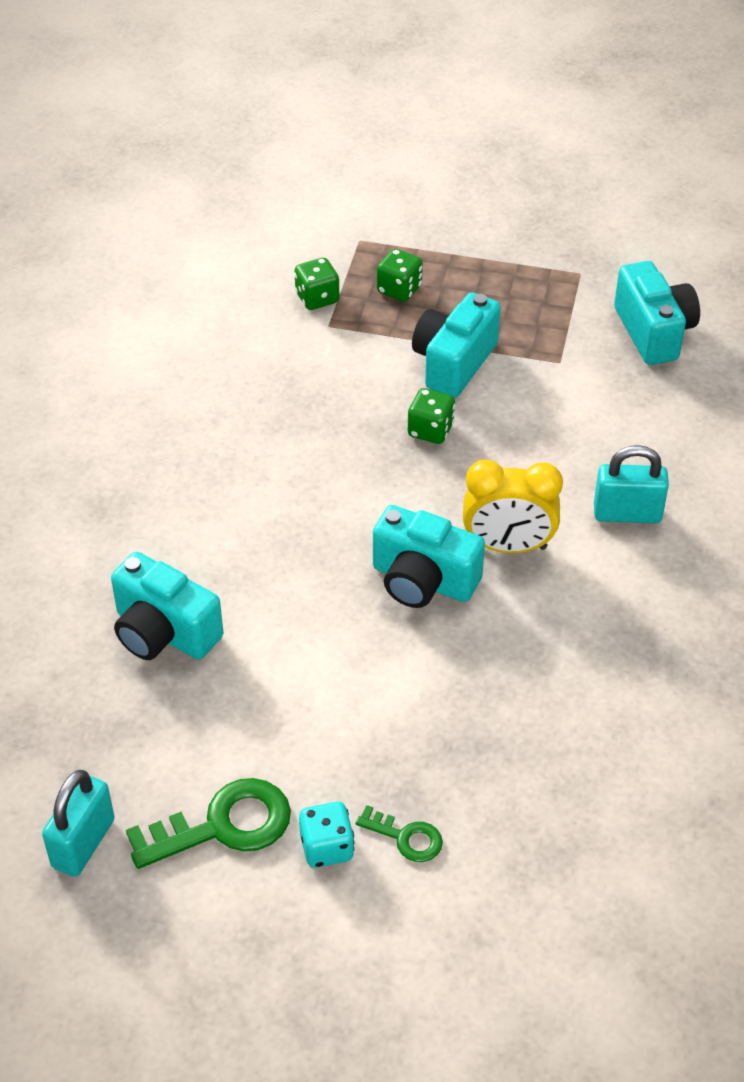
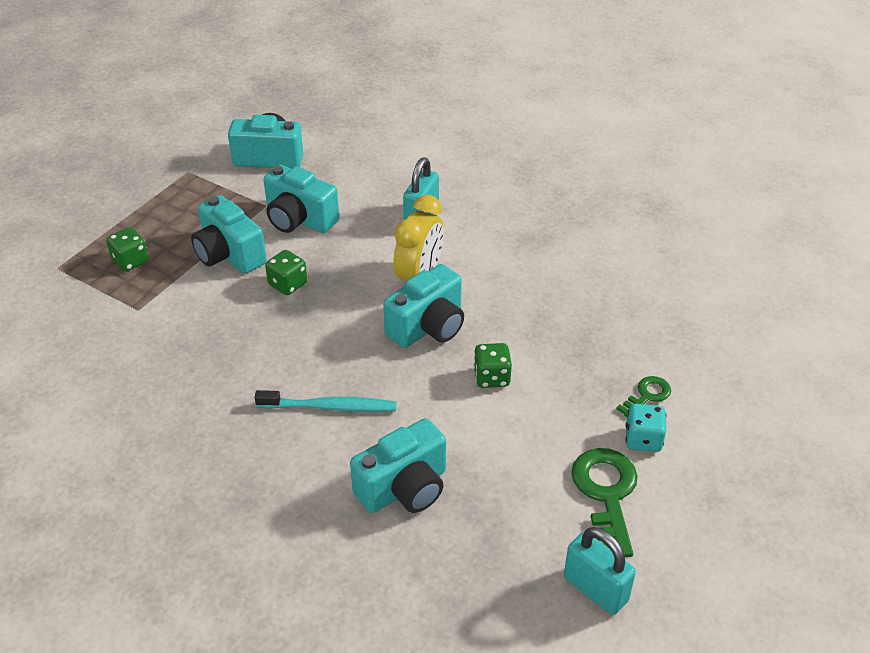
camera: 70 degrees left, 5 degrees down
green dice [294,258,340,310] -> green dice moved to [474,343,512,388]
none -> turquoise toothbrush [255,390,397,412]
none -> turquoise camera [264,165,339,233]

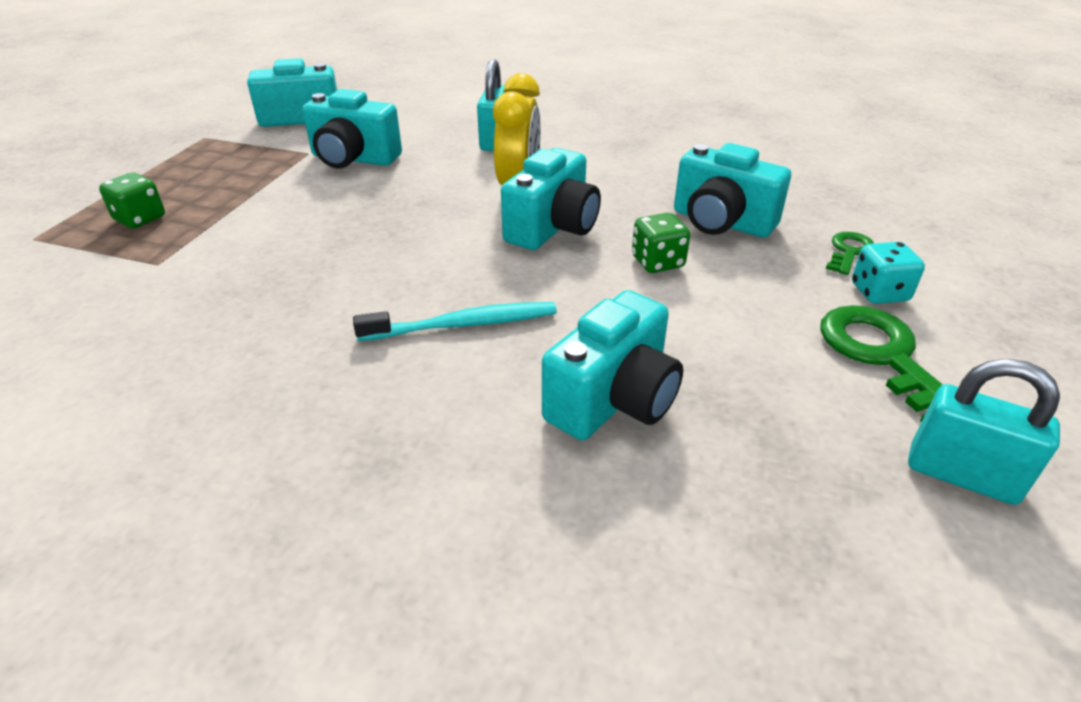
camera: 15 degrees left, 5 degrees down
turquoise camera [191,195,267,274] -> turquoise camera moved to [674,143,791,238]
green dice [265,250,307,295] -> none

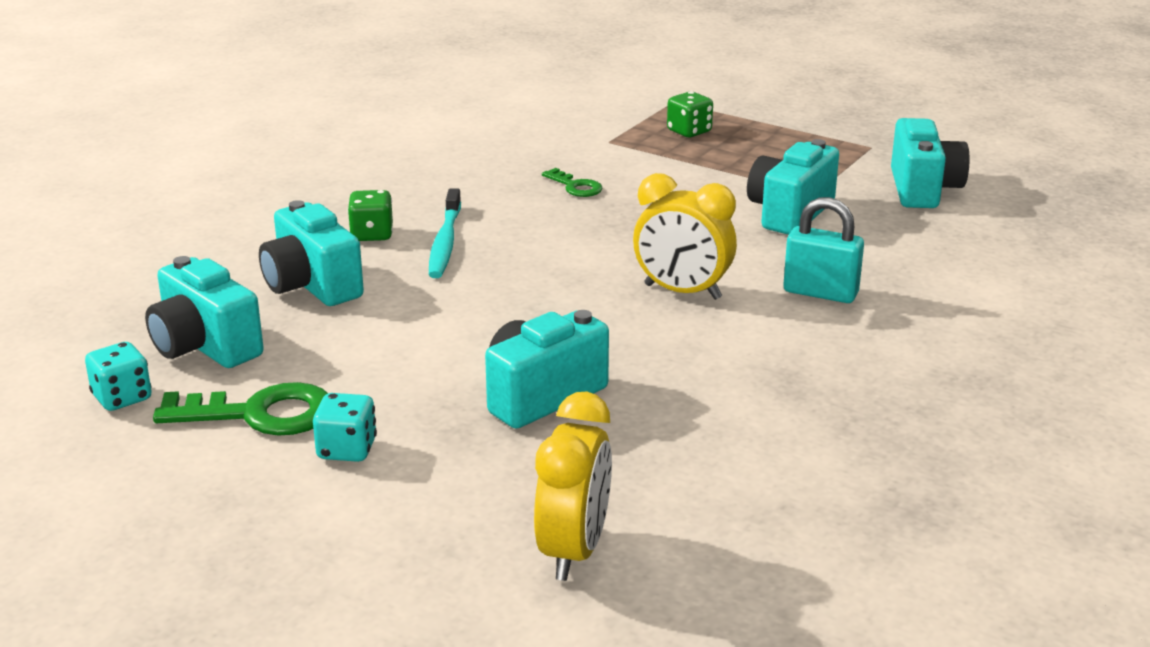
camera: 105 degrees right, 10 degrees down
turquoise camera [501,148,601,250] -> turquoise camera moved to [145,256,264,368]
green dice [632,213,690,273] -> green dice moved to [348,190,393,241]
green key [826,232,874,275] -> green key moved to [542,168,602,197]
turquoise padlock [908,359,1060,505] -> turquoise dice [85,342,152,411]
none -> yellow clock [534,391,612,581]

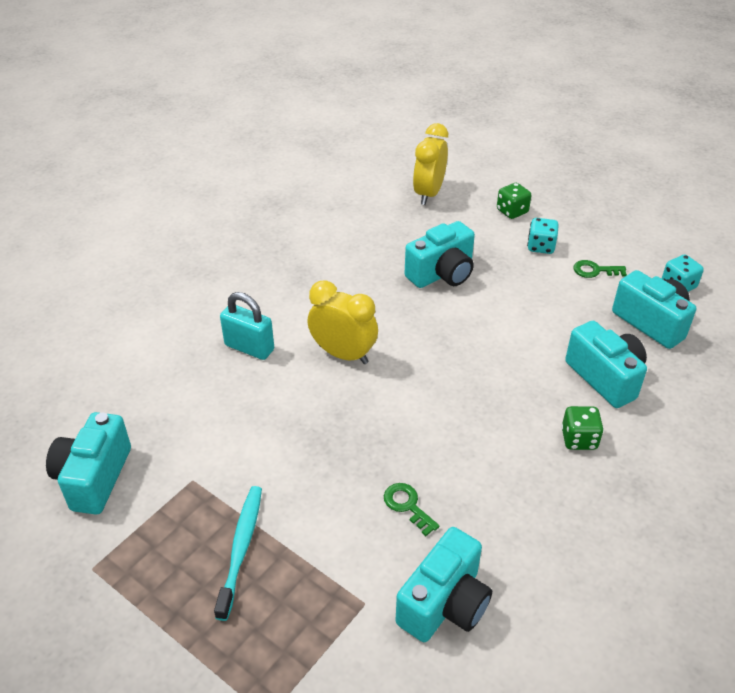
camera: 175 degrees left, 15 degrees up
green key [153,382,328,436] -> green key [573,260,627,278], size x0.55
turquoise toothbrush [429,188,461,278] -> turquoise toothbrush moved to [214,486,262,621]
green dice [667,91,713,137] -> green dice moved to [497,183,532,219]
turquoise camera [747,139,839,235] -> turquoise camera moved to [396,527,492,642]

